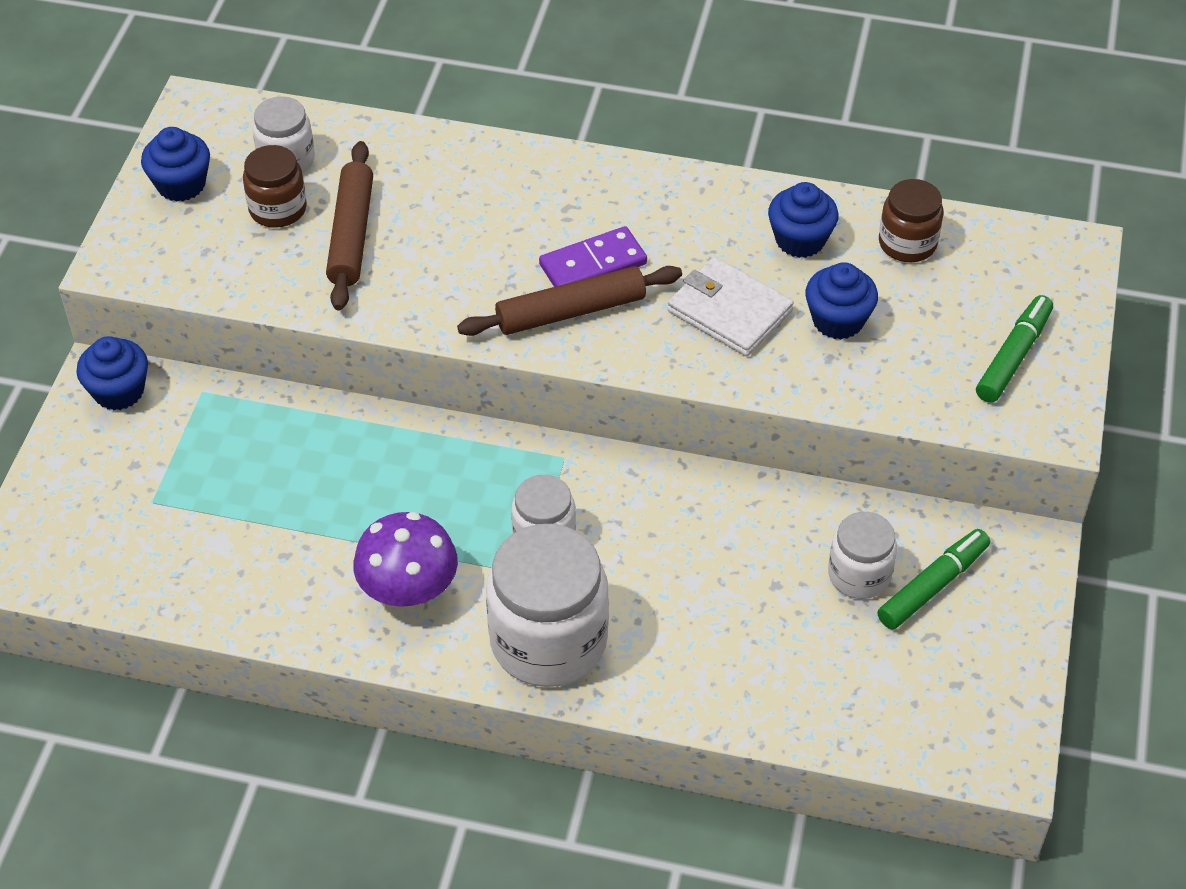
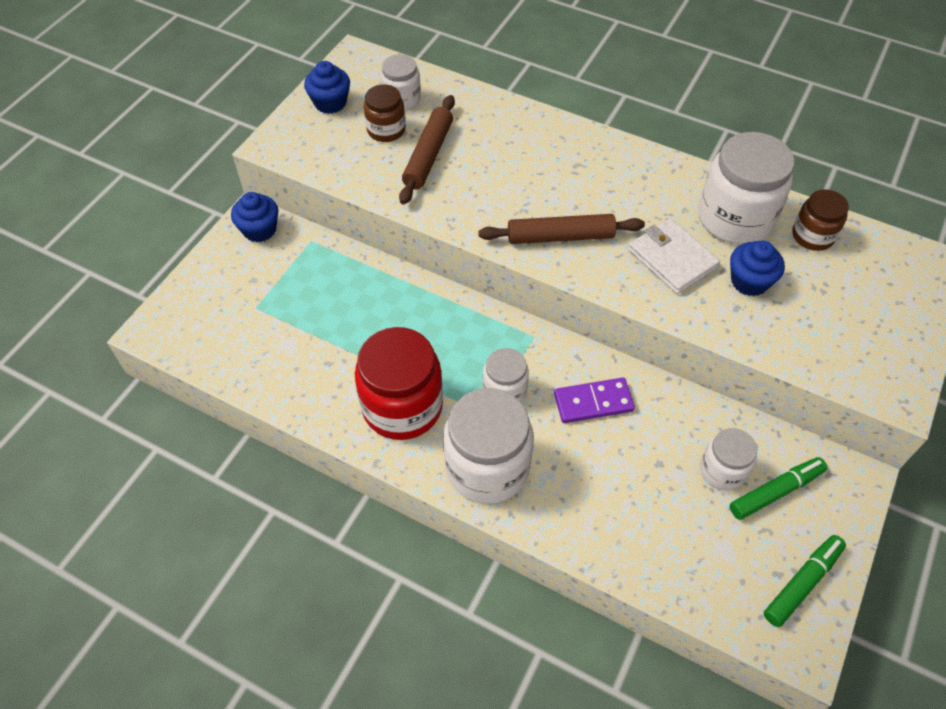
camera: 15 degrees right, 5 degrees up
purple mushroom [353,512,458,607] -> red jar [355,327,443,440]
purple domino [539,226,647,287] -> purple domino moved to [554,378,635,423]
blue cupcake [768,182,839,258] -> white jar [698,132,794,244]
green marker [976,295,1053,403] -> green marker moved to [764,535,846,627]

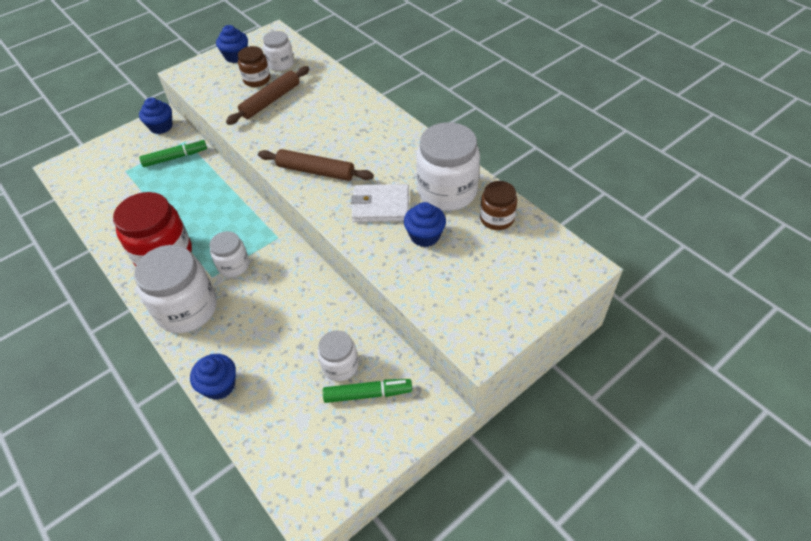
camera: 25 degrees right, 5 degrees down
purple domino [554,378,635,423] -> none
white wallet [628,218,720,294] -> white wallet turned 75 degrees counterclockwise [351,184,409,222]
green marker [764,535,846,627] -> green marker moved to [139,139,207,167]
none -> blue cupcake [190,354,236,400]

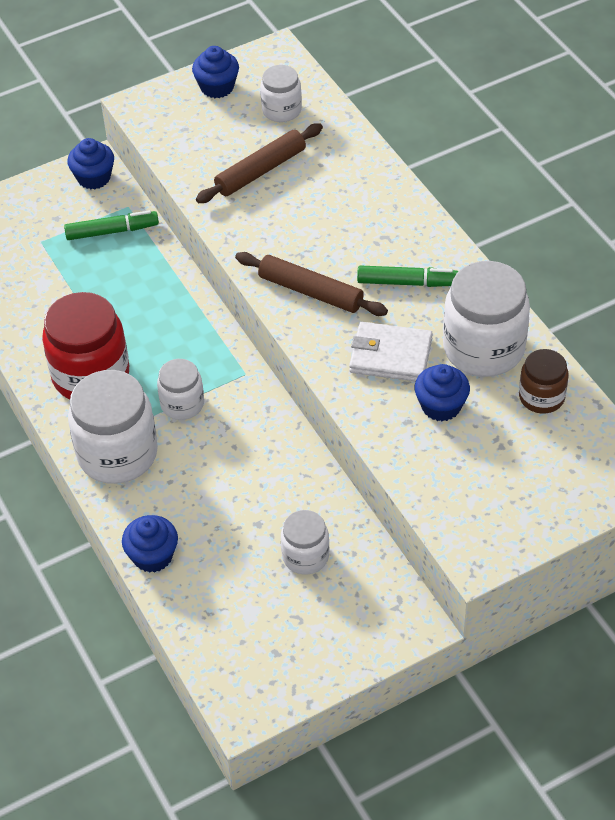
camera: 10 degrees right, 0 degrees up
brown jar [238,46,270,87] -> none
green marker [323,379,412,403] -> green marker moved to [357,266,459,287]

